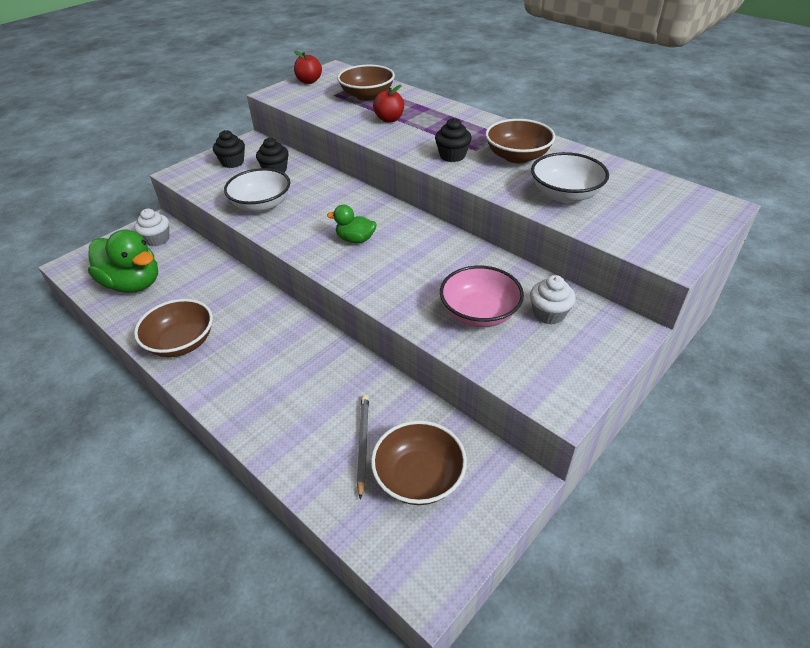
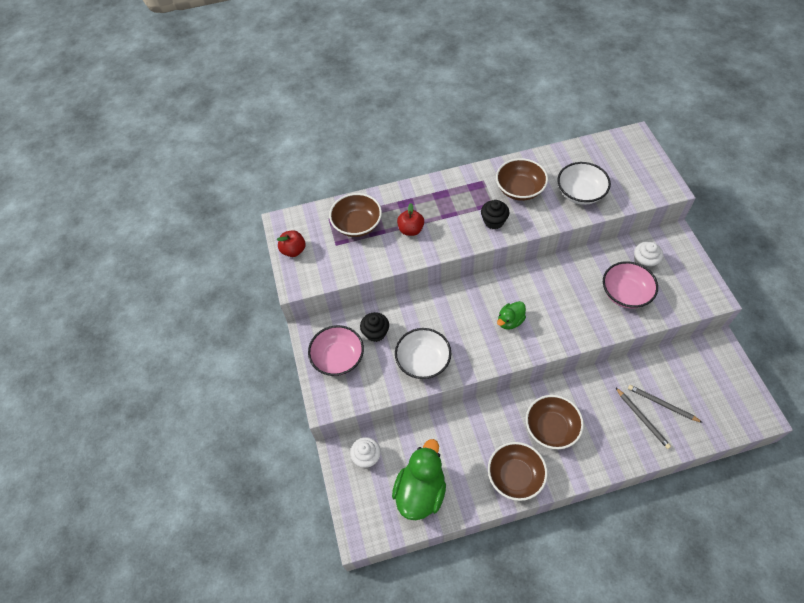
camera: 55 degrees left, 15 degrees up
green duck [88,230,158,293] -> green duck turned 45 degrees counterclockwise [392,439,446,520]
black cupcake [213,130,245,168] -> pink bowl [308,325,364,376]
brown bowl [371,420,467,505] -> brown bowl moved to [526,395,584,449]
none -> grey pencil [615,387,671,449]

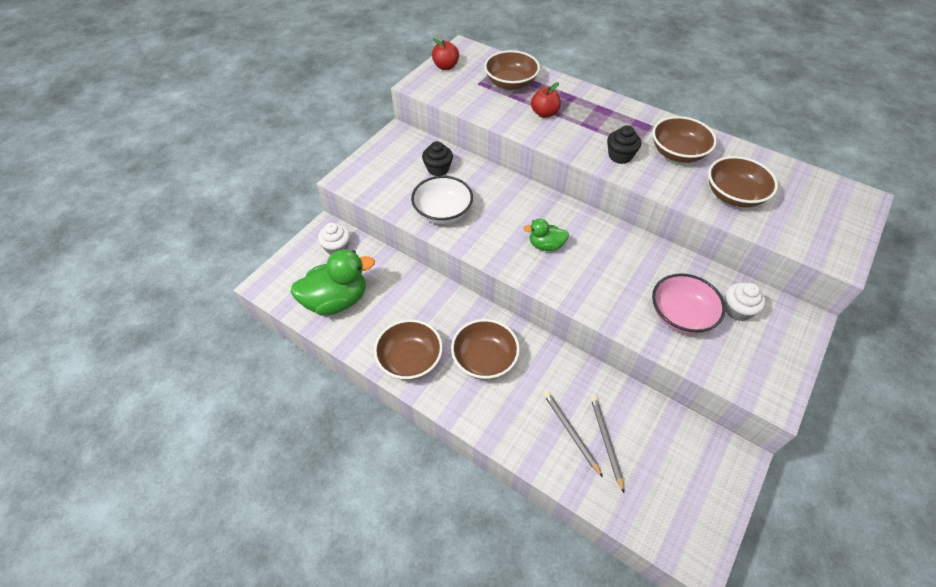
camera: 45 degrees right, 5 degrees down
pink bowl [308,325,364,376] -> none
white bowl [557,162,611,205] -> brown bowl [708,156,778,208]
grey pencil [615,387,671,449] -> grey pencil turned 135 degrees clockwise [544,392,603,477]

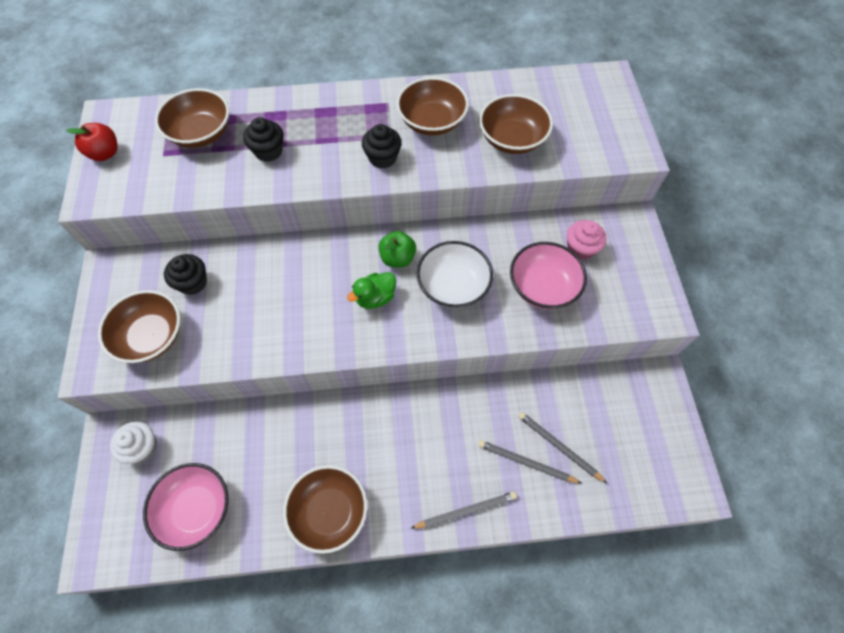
camera: 40 degrees left, 10 degrees up
green duck [290,249,375,316] -> pink bowl [143,463,229,551]
white bowl [411,176,473,224] -> white bowl moved to [417,241,493,308]
brown bowl [451,319,520,379] -> brown bowl moved to [98,290,180,363]
red apple [531,82,561,118] -> black cupcake [243,117,283,162]
white cupcake [725,283,766,321] -> pink cupcake [567,220,606,260]
none -> green apple [378,231,416,268]
none -> grey pencil [411,491,517,529]

